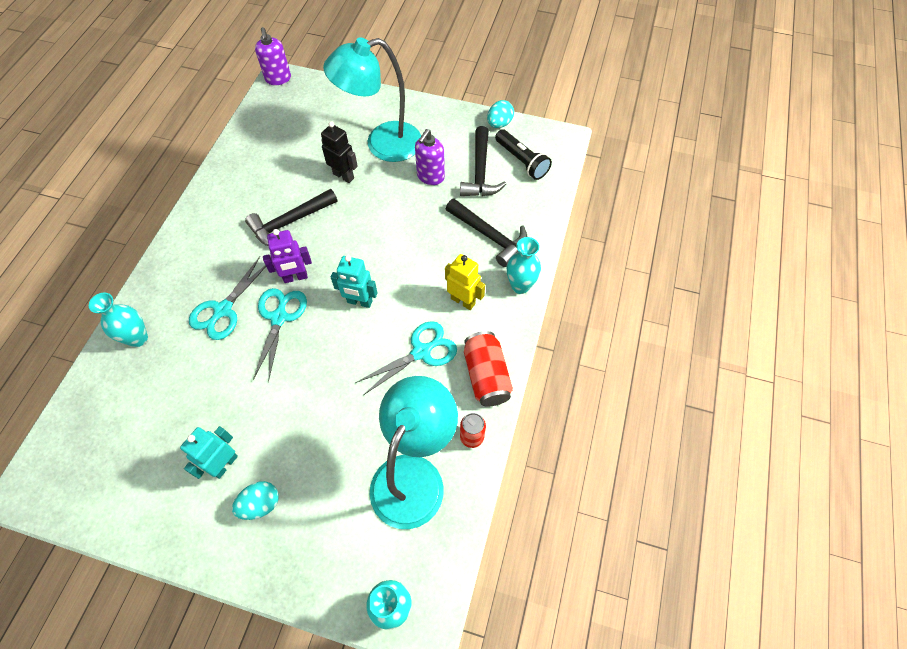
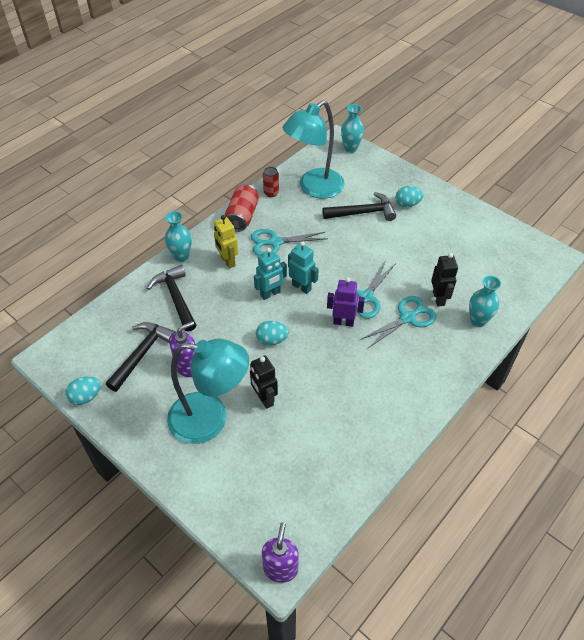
camera: 155 degrees left, 10 degrees down
turquoise robot [180,426,238,479] -> turquoise robot moved to [254,248,287,300]
black hammer [245,189,337,246] -> black hammer moved to [322,192,396,221]
black flashlight [495,129,552,180] -> none
none -> turquoise egg [256,321,289,345]
none -> black robot [431,253,458,306]

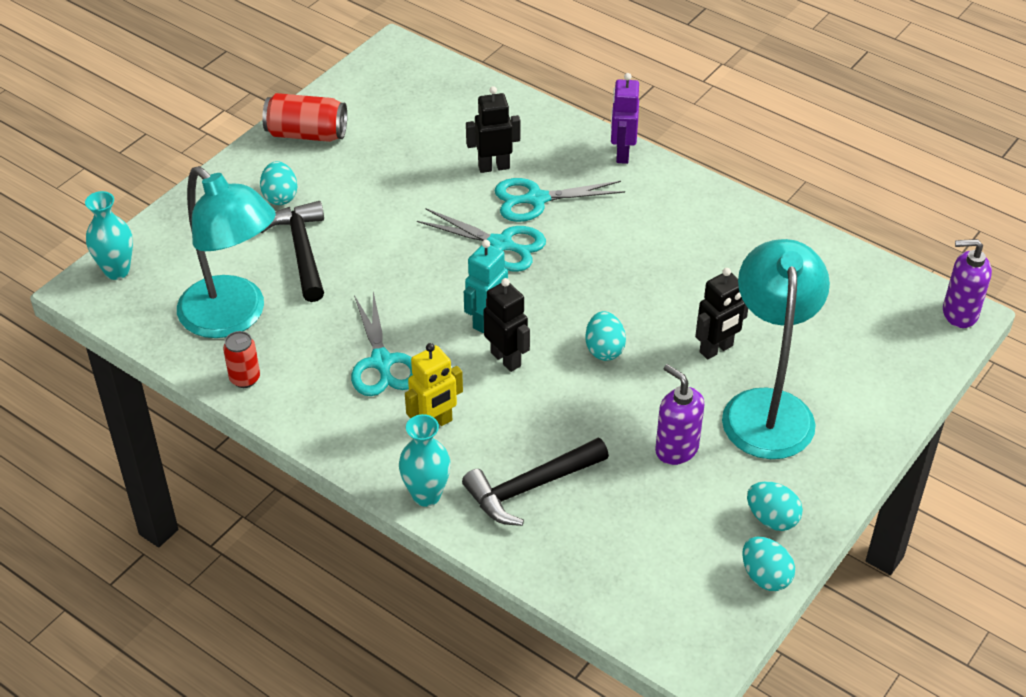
camera: 95 degrees left, 5 degrees down
black hammer [106,322,176,392] -> none
red can [225,184,259,232] -> red can moved to [262,93,347,142]
turquoise robot [254,248,287,300] -> black robot [484,278,530,372]
purple robot [327,277,365,327] -> purple robot moved to [611,73,639,164]
turquoise scissors [360,296,436,349] -> turquoise scissors turned 60 degrees counterclockwise [495,178,625,222]
turquoise vase [469,276,501,327] -> none
none -> turquoise egg [747,481,803,531]

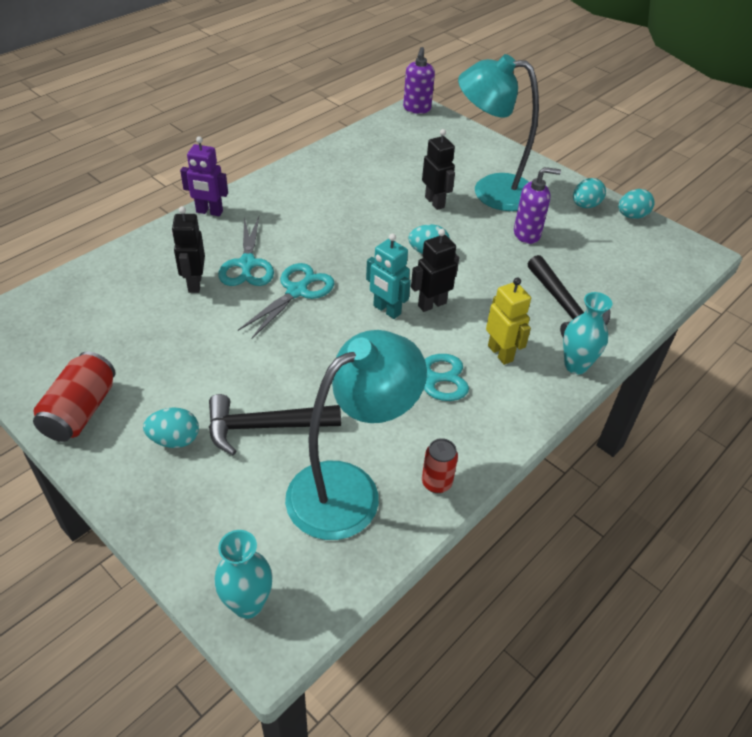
camera: 85 degrees left, 0 degrees up
purple soap dispenser [655,364,705,465] -> purple soap dispenser turned 150 degrees counterclockwise [514,167,561,244]

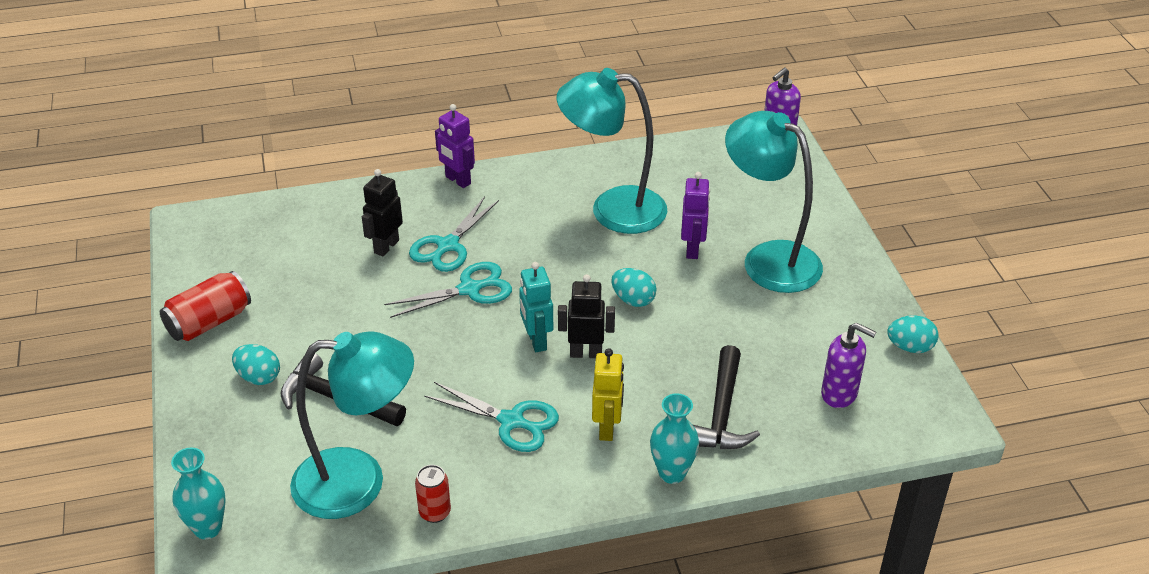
camera: 35 degrees right, 5 degrees down
black robot [422,129,455,210] -> purple robot [681,172,710,259]
purple soap dispenser [514,167,561,244] -> purple soap dispenser moved to [821,323,876,408]
turquoise egg [573,178,606,208] -> none
none -> turquoise lamp [557,68,667,234]

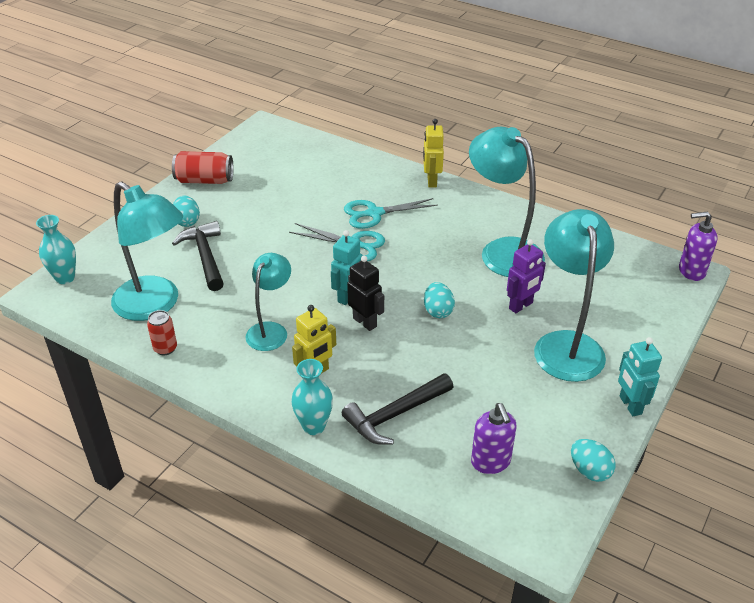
camera: 45 degrees right, 0 degrees up
black robot [362,169,403,256] -> none
turquoise scissors [424,382,559,452] -> turquoise lamp [246,253,291,351]
purple robot [435,104,475,188] -> yellow robot [423,119,444,188]
none -> turquoise robot [618,337,662,416]

